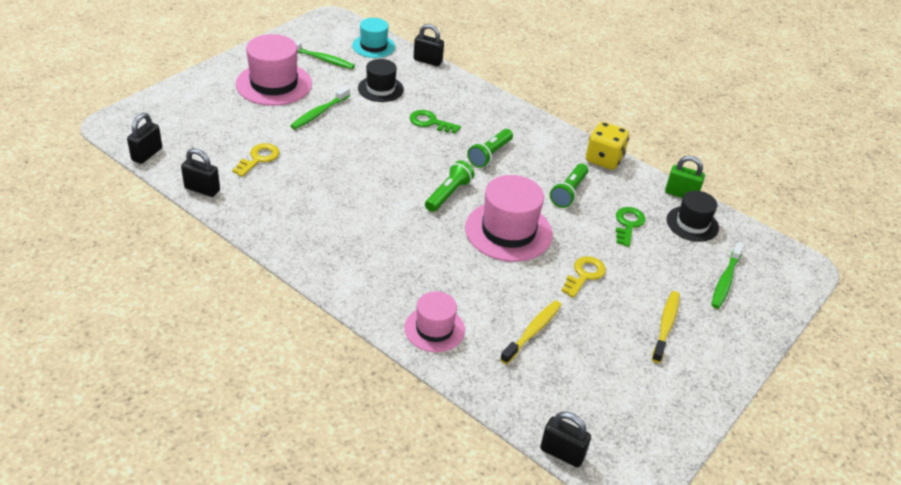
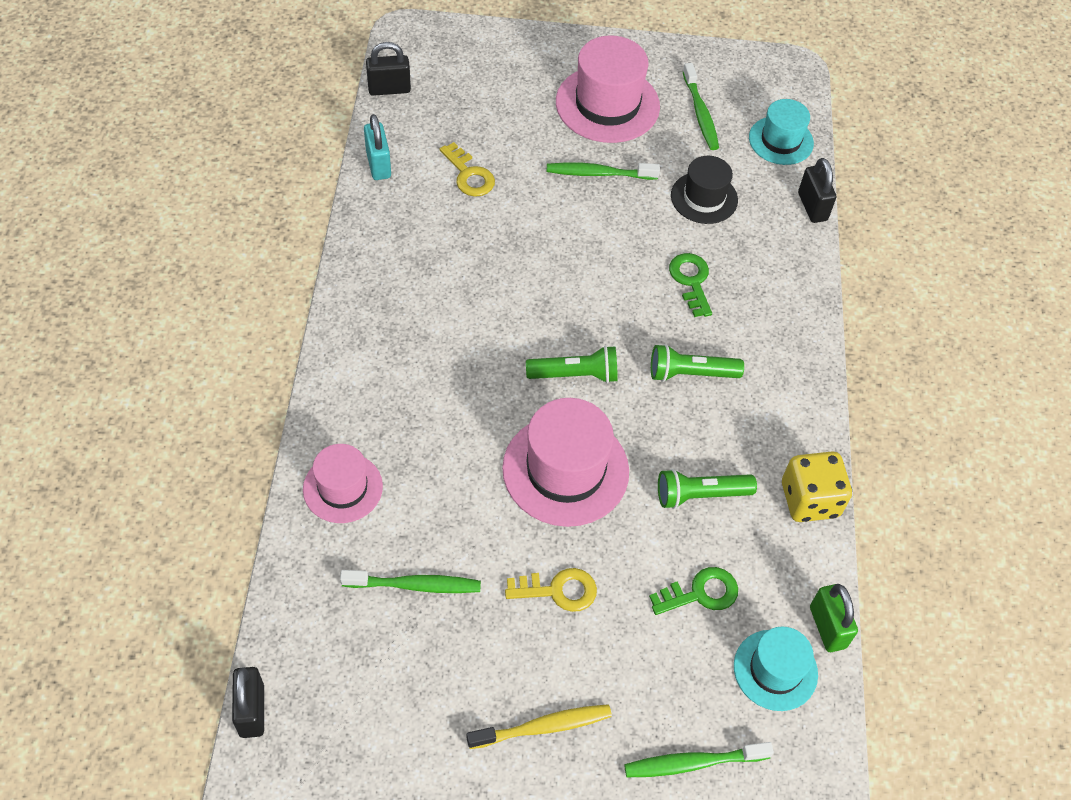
camera: 55 degrees right, 15 degrees up
black padlock [181,148,220,197] -> turquoise padlock [364,114,391,180]
yellow key [232,143,280,177] -> yellow key turned 60 degrees clockwise [440,142,495,197]
yellow toothbrush [500,300,562,364] -> green toothbrush [340,570,481,593]
black hat [667,191,719,242] -> turquoise hat [734,627,818,711]

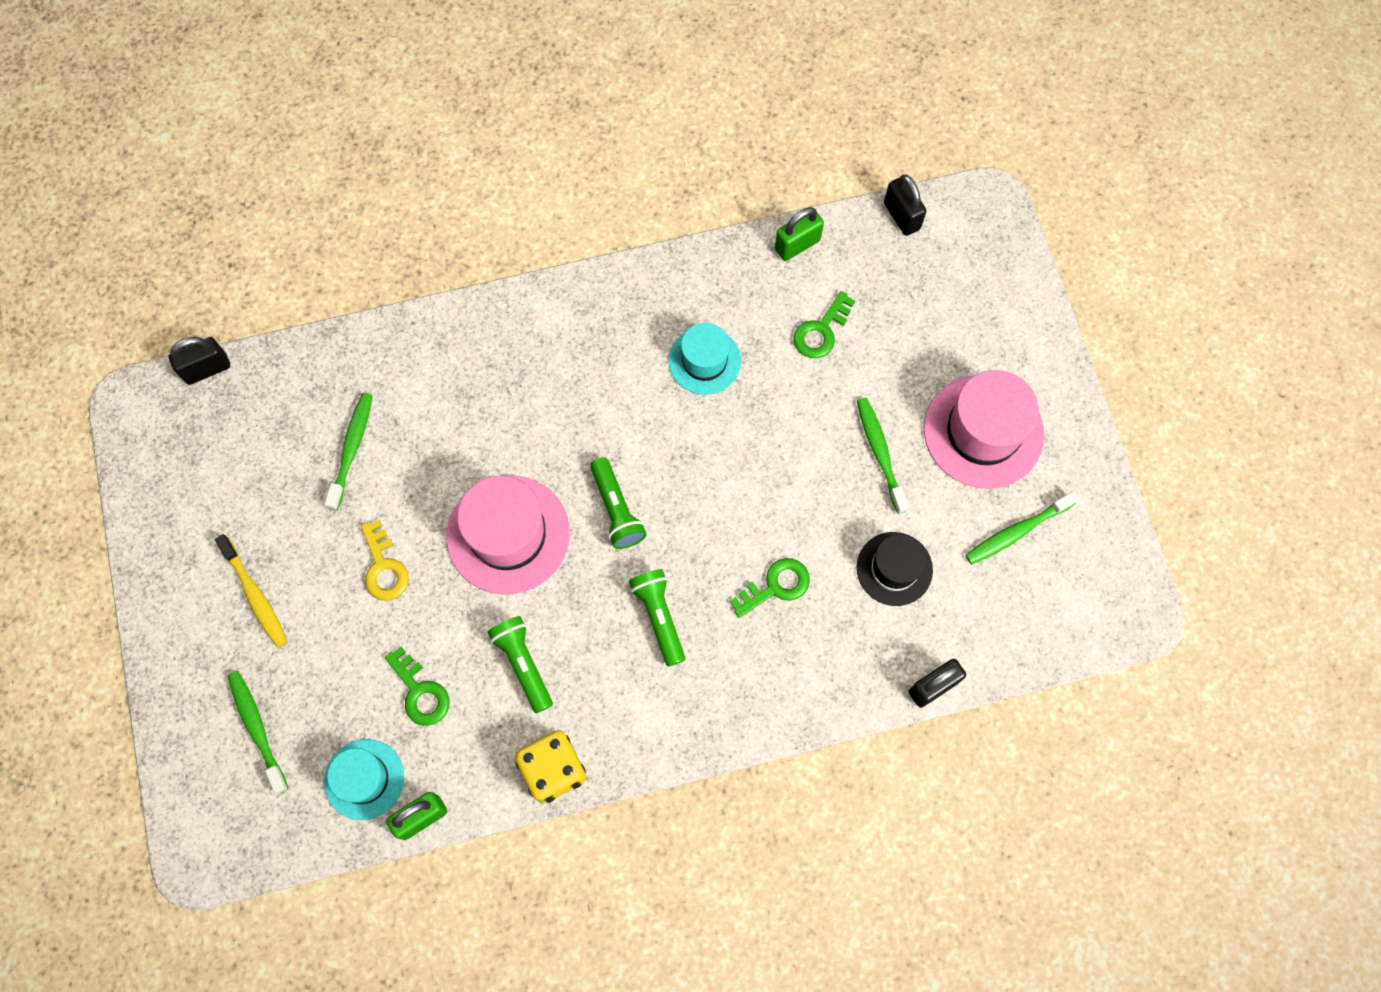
camera: 75 degrees right, 15 degrees up
pink hat [303,444,383,523] -> none
green toothbrush [340,570,481,593] -> green toothbrush turned 150 degrees counterclockwise [324,393,373,510]
turquoise padlock [364,114,391,180] -> green padlock [775,207,824,261]
yellow key [440,142,495,197] -> green key [793,291,855,358]
turquoise hat [749,99,814,165] -> turquoise hat moved to [669,323,741,395]

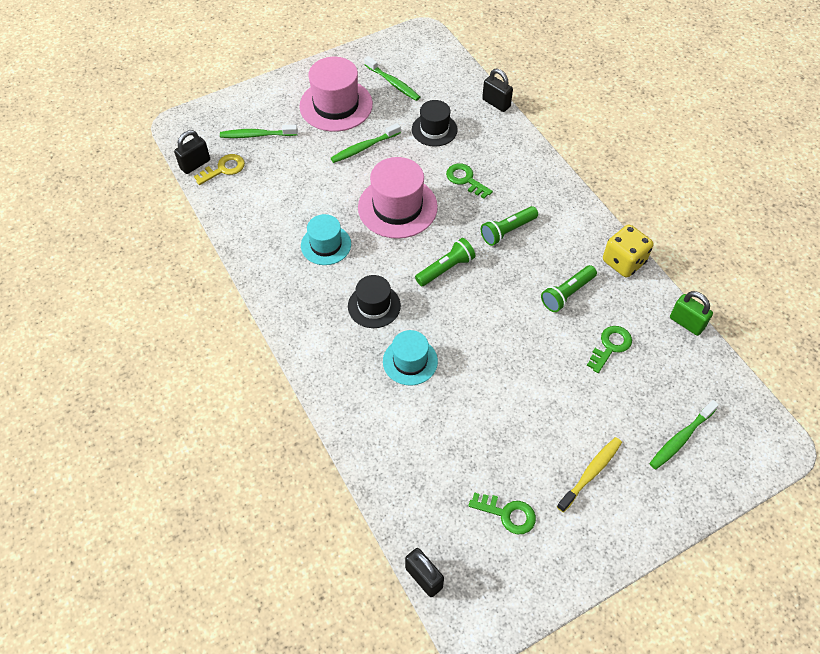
camera: 105 degrees left, 15 degrees down
green toothbrush [324,393,373,510] -> green toothbrush moved to [220,125,298,138]
turquoise hat [324,739,404,820] -> turquoise hat moved to [383,330,438,386]
yellow key [361,520,409,601] -> yellow key moved to [194,154,245,185]
pink hat [447,475,570,595] -> pink hat moved to [358,157,438,239]
green padlock [775,207,824,261] -> none
green key [793,291,855,358] -> green key moved to [468,492,536,534]
none -> black hat [348,275,401,328]

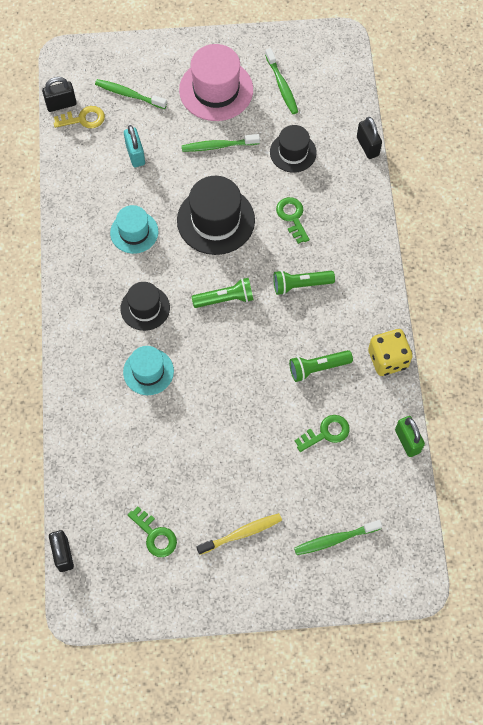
camera: 25 degrees right, 10 degrees up
pink hat [358,157,438,239] -> black hat [177,176,255,255]
none -> turquoise padlock [124,125,145,167]

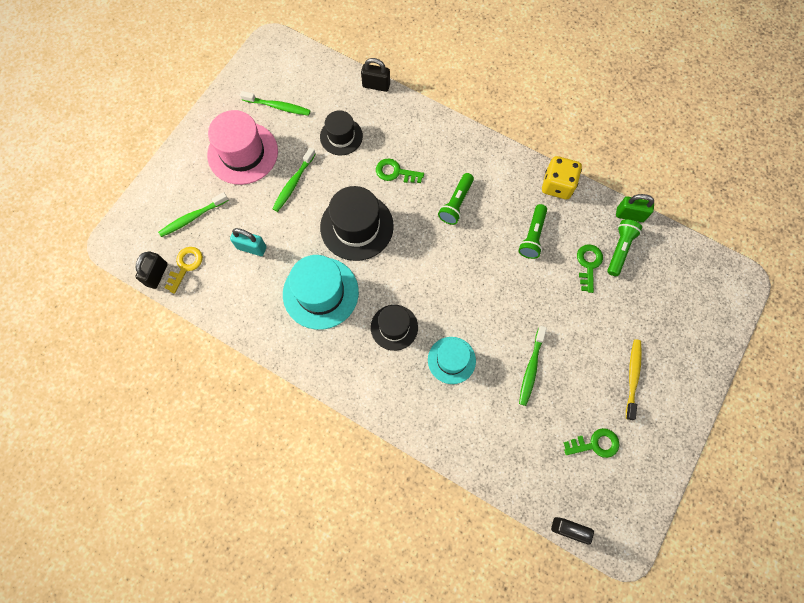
camera: 55 degrees left, 5 degrees up
turquoise hat [110,205,158,254] -> turquoise hat [283,255,359,330], size x1.63
green flashlight [191,278,253,308] -> green flashlight moved to [607,219,642,276]
green toothbrush [294,520,382,555] -> green toothbrush moved to [519,326,547,406]

